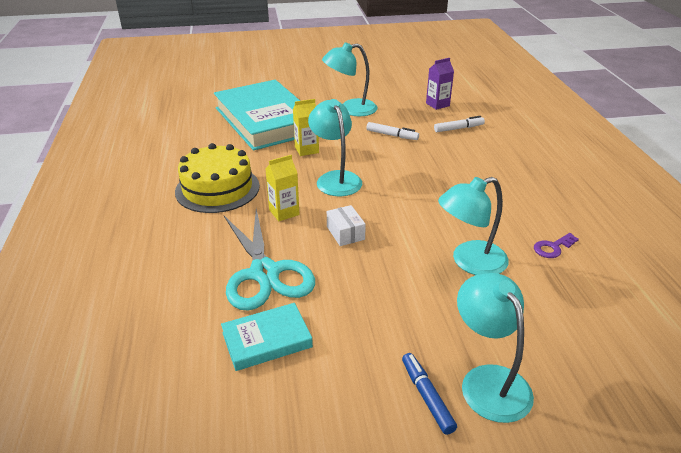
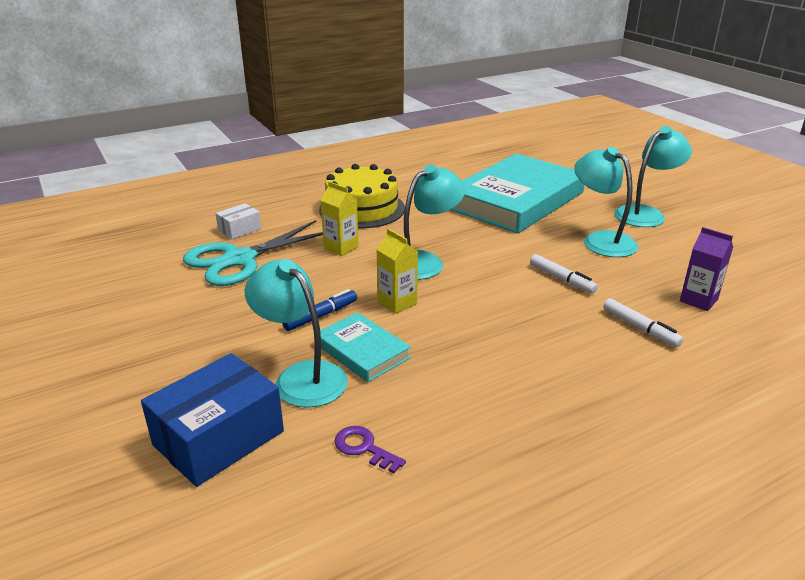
camera: 70 degrees right, 5 degrees down
turquoise book [221,303,313,371] -> turquoise book moved to [320,312,411,382]
yellow carton [293,99,319,156] -> yellow carton moved to [376,228,418,314]
white box [327,205,366,246] -> white box moved to [215,203,261,239]
white marker [366,122,419,140] -> white marker turned 45 degrees counterclockwise [530,254,598,294]
blue marker [402,353,457,435] -> blue marker moved to [282,289,357,331]
turquoise lamp [457,273,534,423] -> turquoise lamp moved to [614,126,692,227]
none -> blue box [141,353,284,487]

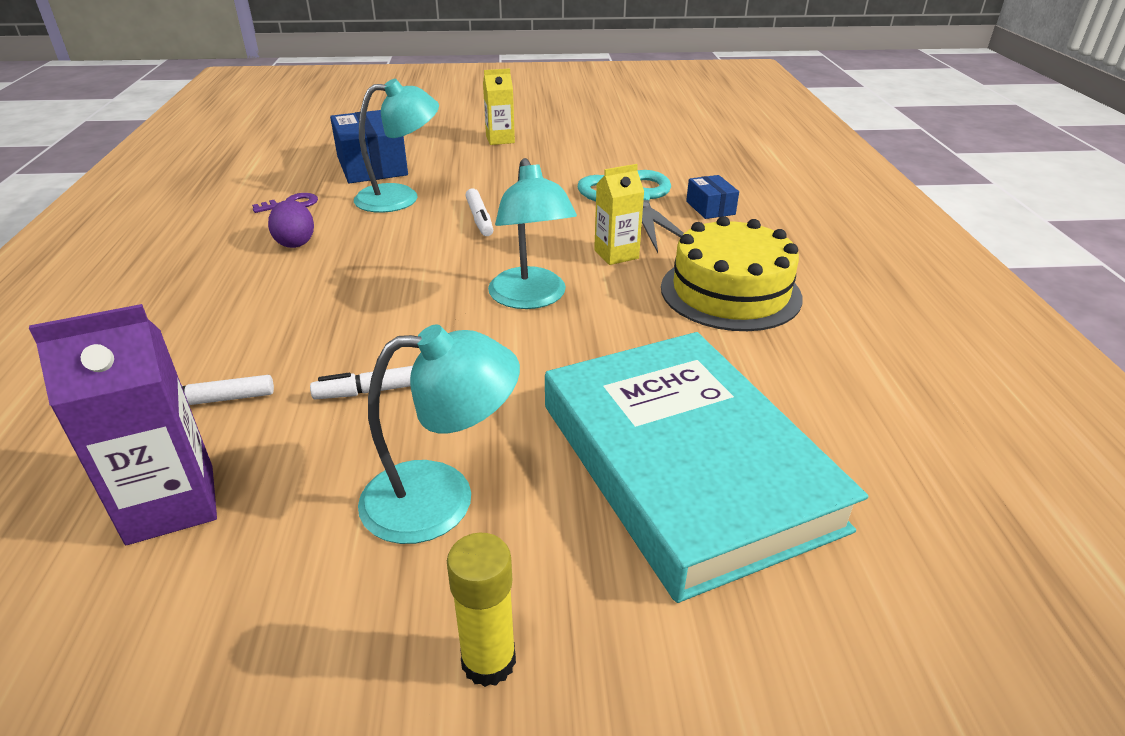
camera: 115 degrees right, 5 degrees up
white box [215,203,261,239] -> blue box [686,175,739,219]
blue marker [282,289,357,331] -> white marker [465,188,493,236]
turquoise book [320,312,411,382] -> none
yellow carton [376,228,418,314] -> yellow carton moved to [483,68,515,145]
turquoise lamp [614,126,692,227] -> yellow glue stick [447,533,516,687]
purple carton [680,227,733,311] -> purple carton [29,304,217,545], size x1.56
none -> purple egg [268,200,314,248]

